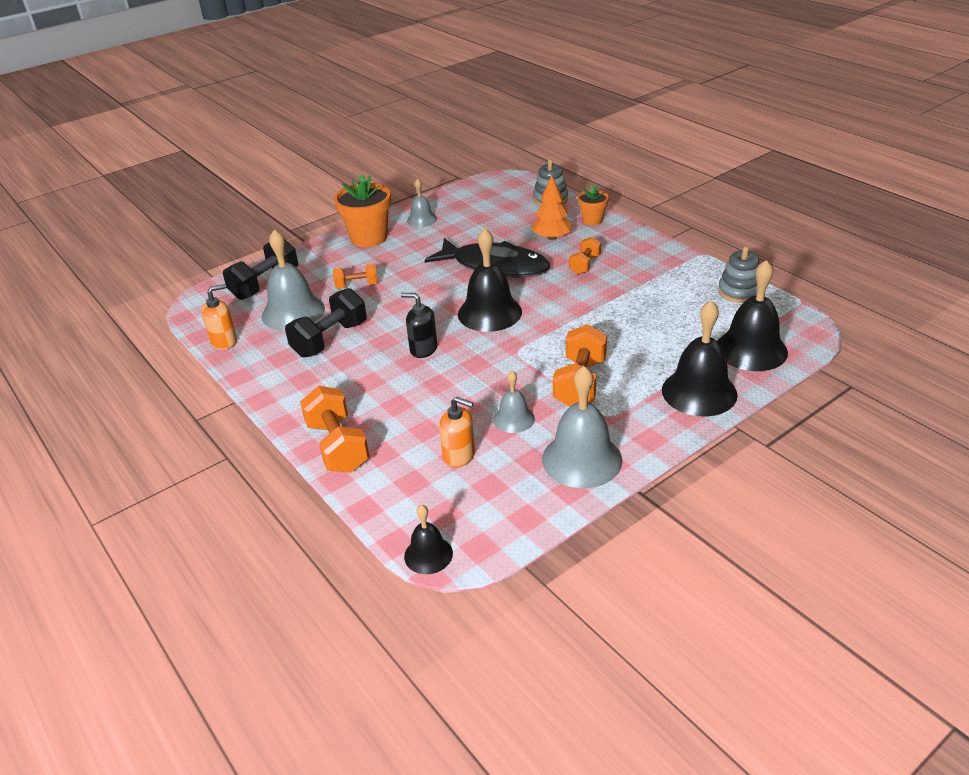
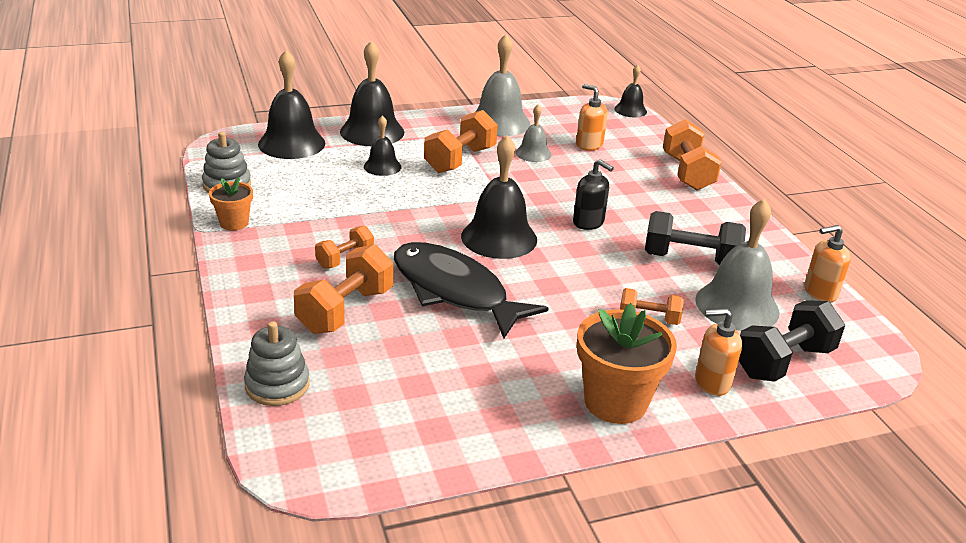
camera: 165 degrees left, 5 degrees down
black dumbbell [285,288,367,358] -> black dumbbell turned 45 degrees clockwise [645,211,746,265]
grey bell [407,179,437,227] -> none
orange tree [532,175,573,240] -> orange dumbbell [294,244,393,334]
orange flower pot [577,185,609,225] -> orange flower pot moved to [209,177,253,230]
none -> black bell [364,115,401,176]
none -> orange soap dispenser [695,308,742,396]

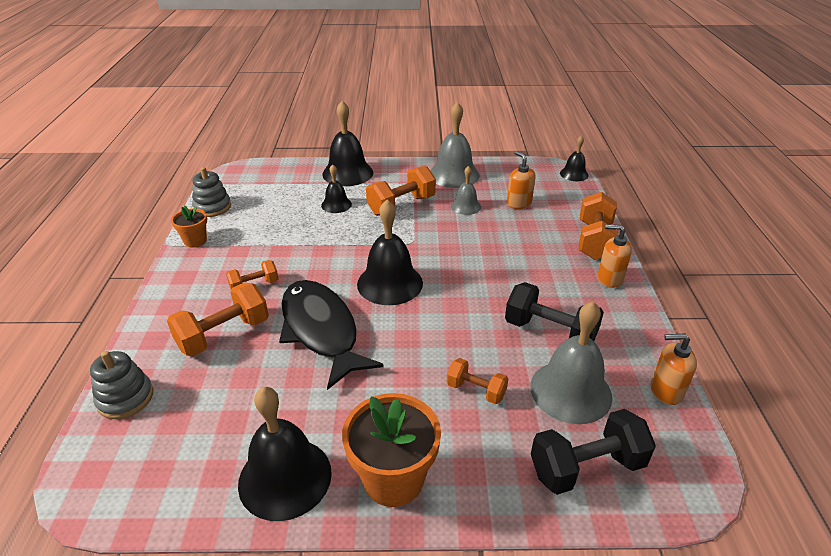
camera: 20 degrees right, 5 degrees up
black bell [258,50,326,159] -> black bell moved to [238,387,332,521]
black soap dispenser [573,159,614,230] -> none
orange soap dispenser [695,308,742,396] -> orange soap dispenser moved to [598,224,632,288]

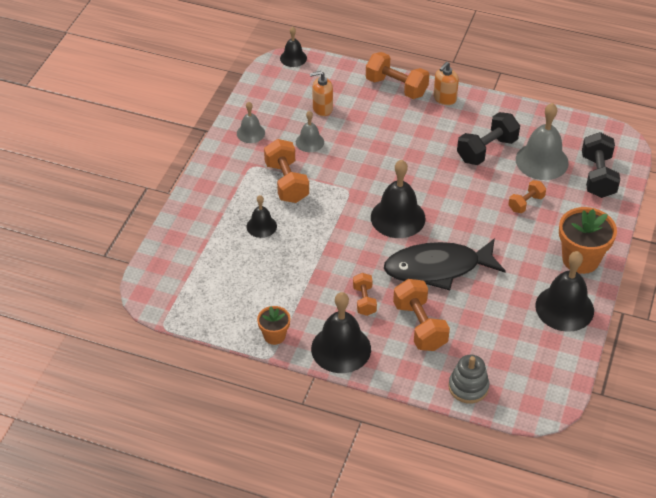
camera: 70 degrees left, 10 degrees up
grey stacking toy [192,167,231,217] -> none
black bell [322,101,373,186] -> black bell moved to [311,292,371,373]
grey bell [430,102,480,188] -> grey bell [237,102,265,143], size x0.55
orange soap dispenser [651,334,697,405] -> none

